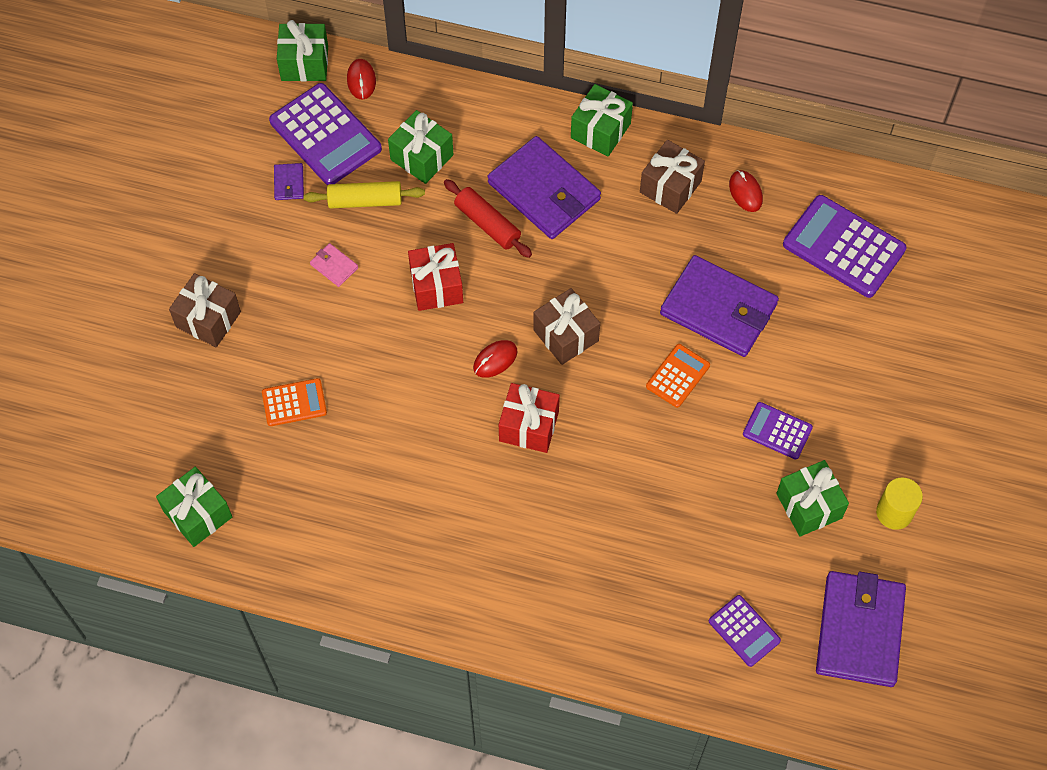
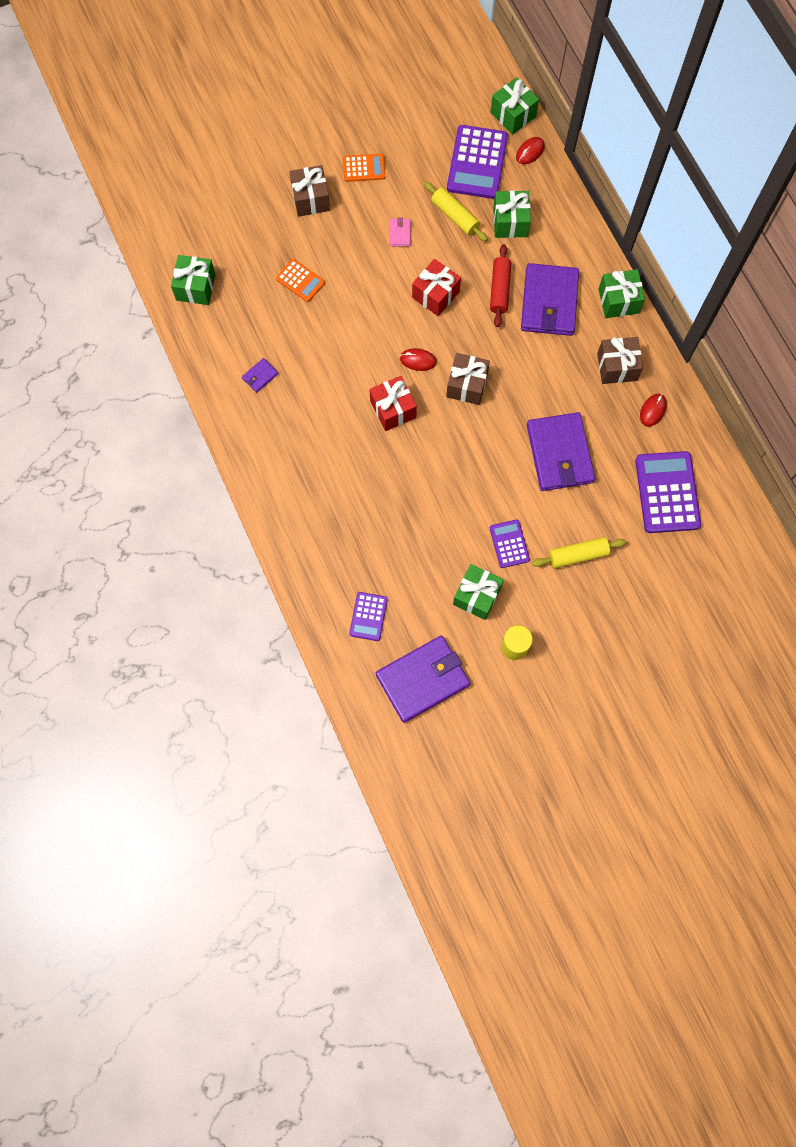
camera: 50 degrees right, 10 degrees up
purple wallet [274,163,304,200] -> purple wallet moved to [242,358,278,393]
orange calculator [646,344,710,408] -> orange calculator moved to [343,154,385,182]
none -> yellow rolling pin [532,537,627,568]

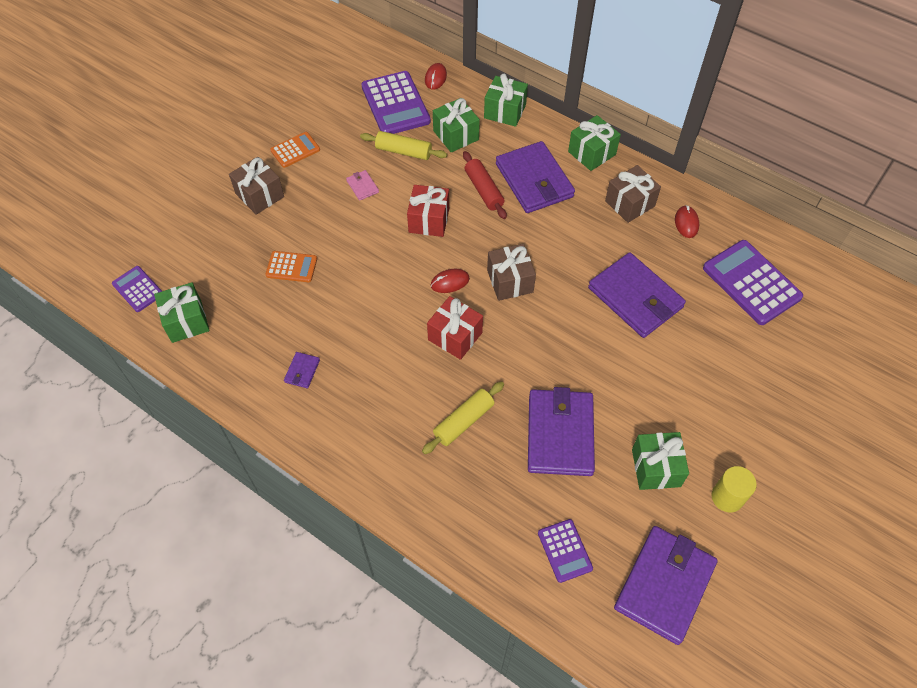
camera: 30 degrees left, 15 degrees down
green gift [490,77,539,135] -> green gift moved to [484,74,528,127]
purple calculator [490,519,530,568] -> purple calculator moved to [112,266,162,312]
yellow rolling pin [532,537,627,568] -> yellow rolling pin moved to [422,381,504,454]
none -> purple wallet [528,387,595,476]

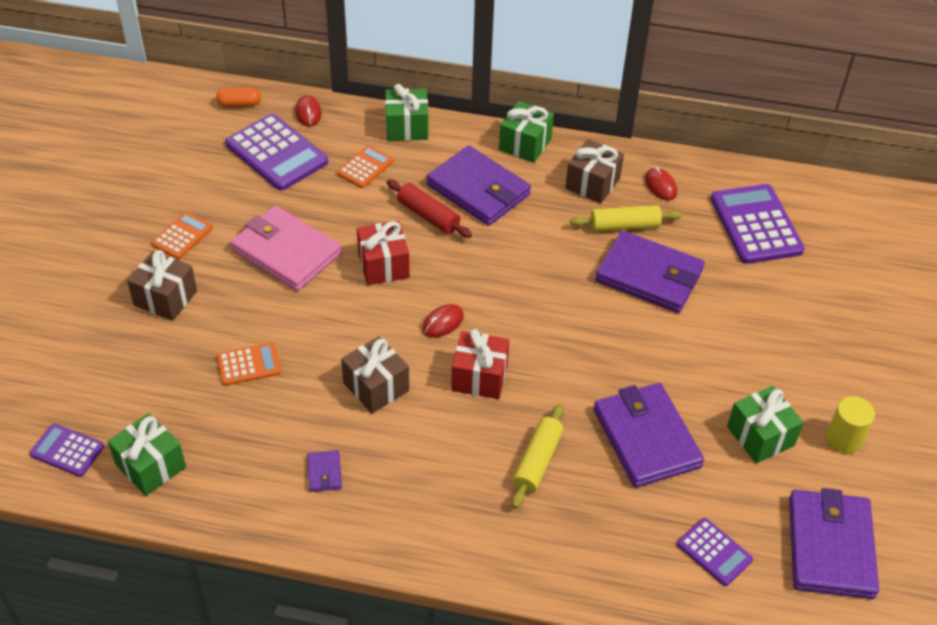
camera: 25 degrees left, 10 degrees down
pink wallet [346,170,379,201] -> pink wallet [231,206,342,291], size x2.41
yellow rolling pin [360,131,447,160] -> yellow rolling pin moved to [570,205,682,232]
green gift [433,98,480,153] -> orange calculator [337,145,394,188]
brown gift [487,244,536,301] -> brown gift moved to [341,336,409,414]
purple calculator [703,240,803,325] -> purple calculator turned 45 degrees clockwise [711,184,805,264]
none -> orange capsule [216,87,261,107]

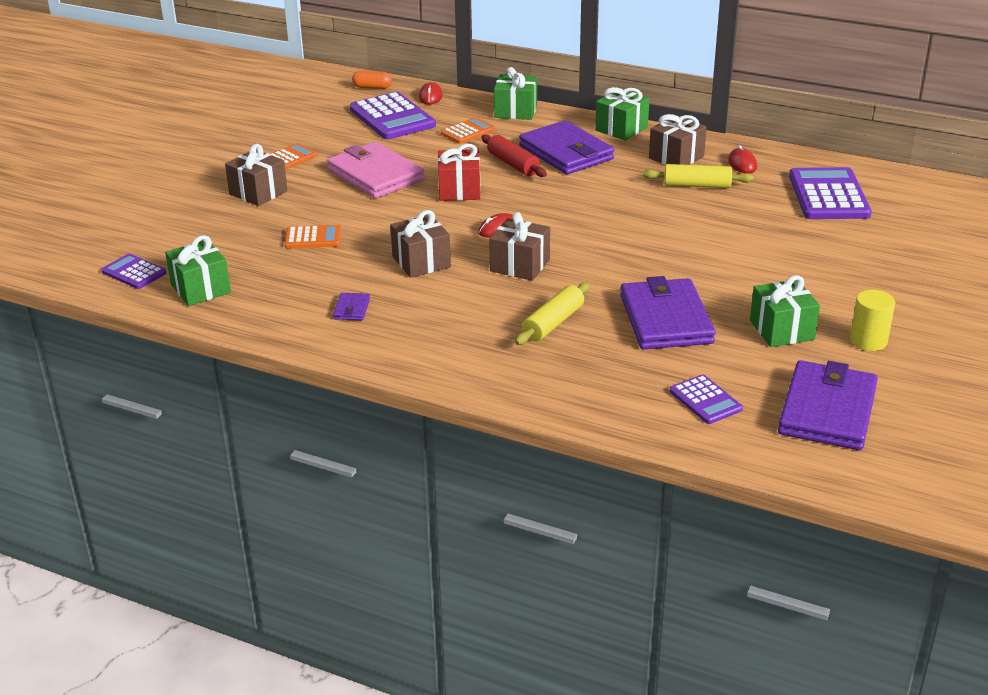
camera: 15 degrees right, 15 degrees down
red gift [451,329,510,399] -> brown gift [489,212,550,281]
purple wallet [595,231,705,313] -> none

